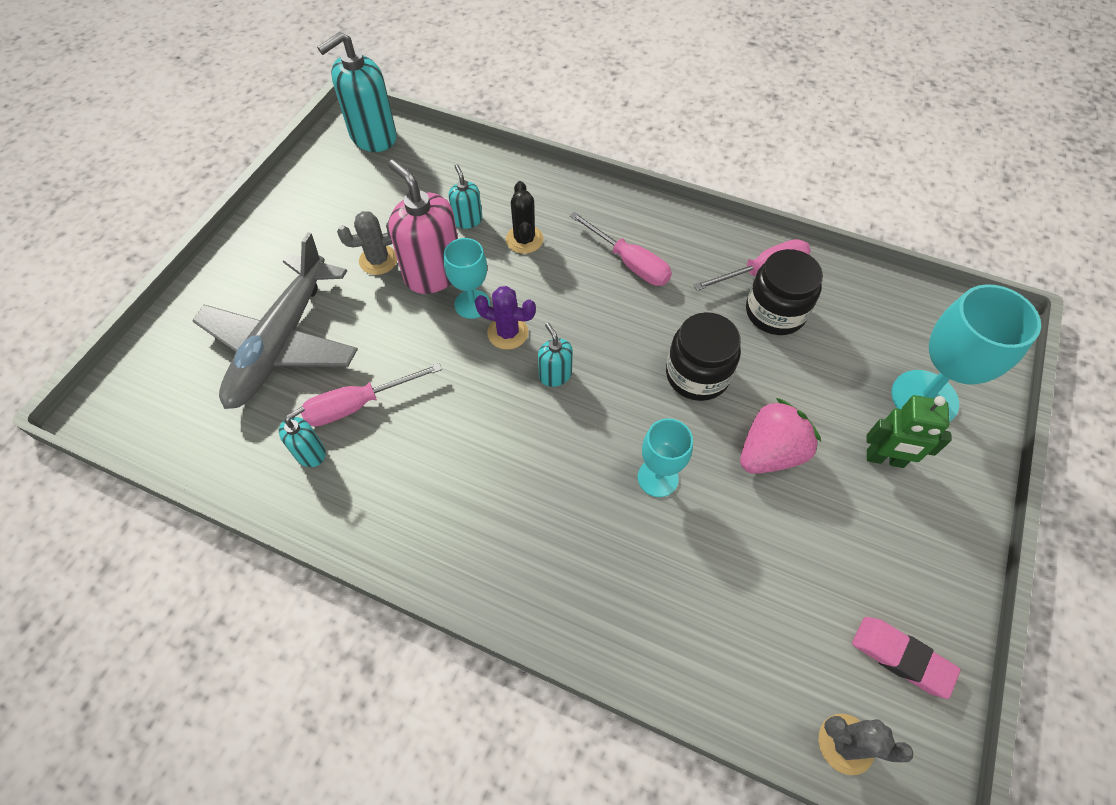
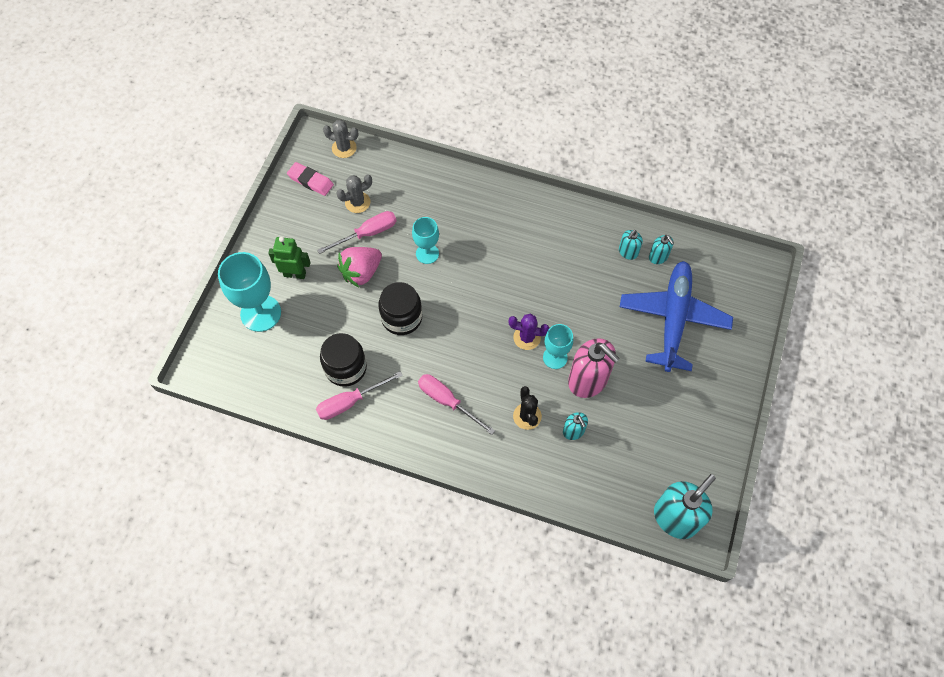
camera: 175 degrees right, 5 degrees up
grey plane [192,232,358,409] -> blue plane [620,261,733,372]
pink screwdriver [301,363,442,427] -> pink screwdriver moved to [317,211,397,254]
grey cactus [337,211,397,275] -> grey cactus moved to [336,175,372,213]
turquoise soap dispenser [538,323,573,387] -> turquoise soap dispenser moved to [649,235,674,264]

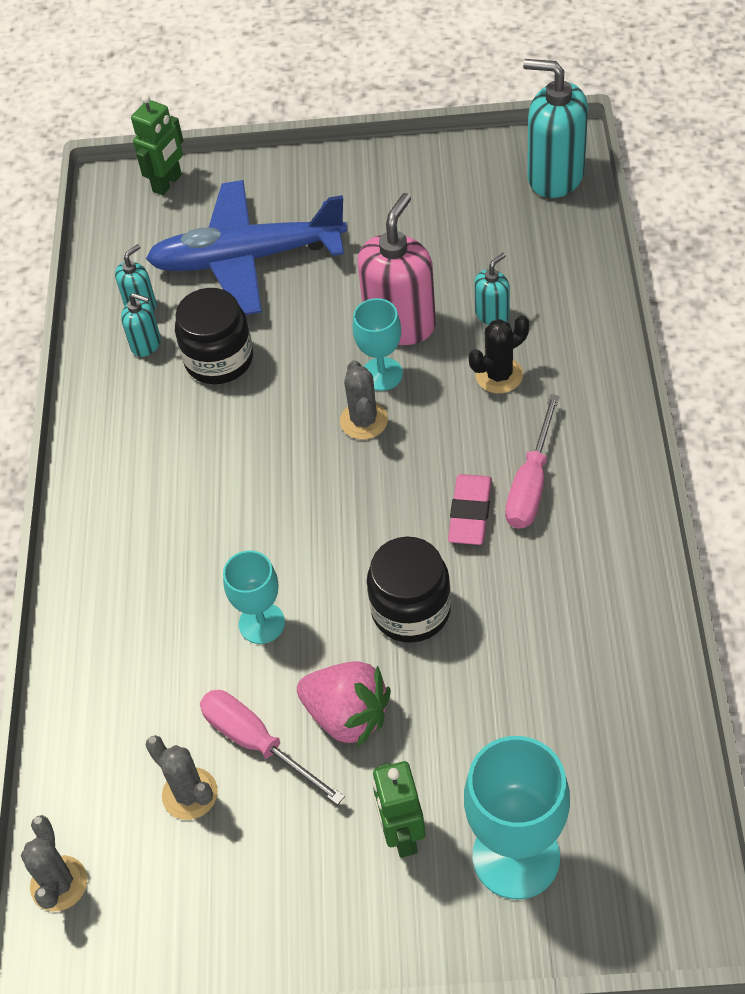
camera: 105 degrees left, 10 degrees down
pink eraser [287,162,334,196] -> pink eraser moved to [448,474,492,545]
pink screwdriver [316,371,403,420] -> none
black jar [320,333,367,387] -> black jar moved to [175,288,253,384]
purple cactus [508,314,549,350] -> grey cactus [340,360,388,440]
none -> green robot [131,94,183,195]

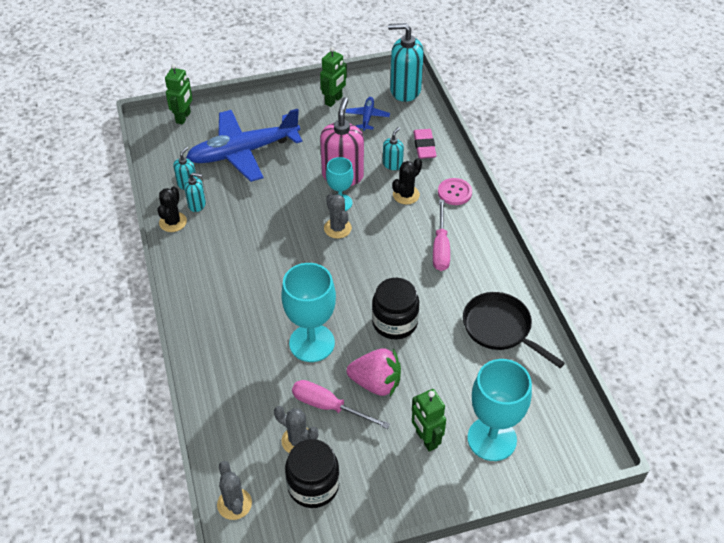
camera: 20 degrees left, 5 degrees down
black jar [175,288,253,384] -> black jar moved to [285,439,340,508]
turquoise goblet [223,550,285,644] -> turquoise goblet [281,263,336,362], size x1.68
pink eraser [448,474,492,545] -> pink eraser moved to [413,129,437,159]
none -> black cactus [157,187,187,232]
none -> green robot [320,47,347,107]
none -> blue plane [345,97,390,131]
none -> pink button [438,178,472,205]
none -> black pan [463,292,565,368]

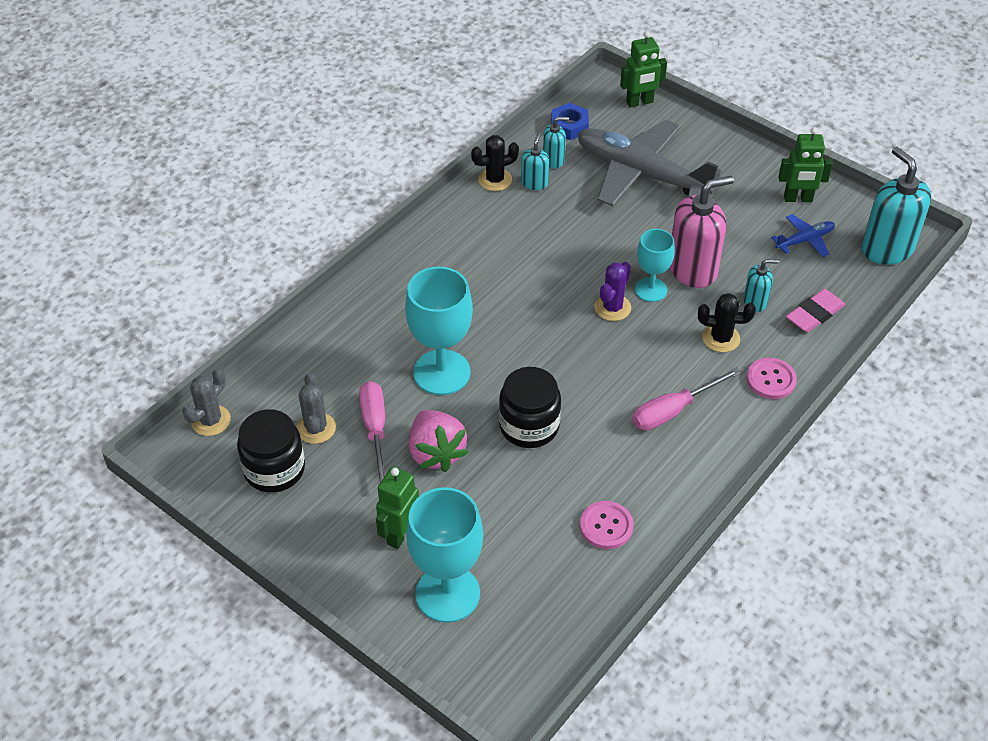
camera: 55 degrees right, 0 degrees up
turquoise soap dispenser [184,173,206,212] -> turquoise soap dispenser turned 135 degrees counterclockwise [521,133,549,190]
blue plane [186,109,303,182] -> grey plane [578,120,722,206]
grey cactus [324,193,352,239] -> purple cactus [594,262,631,321]
black pan [463,292,565,368] -> pink button [580,501,634,549]
none -> blue nut [551,103,589,140]

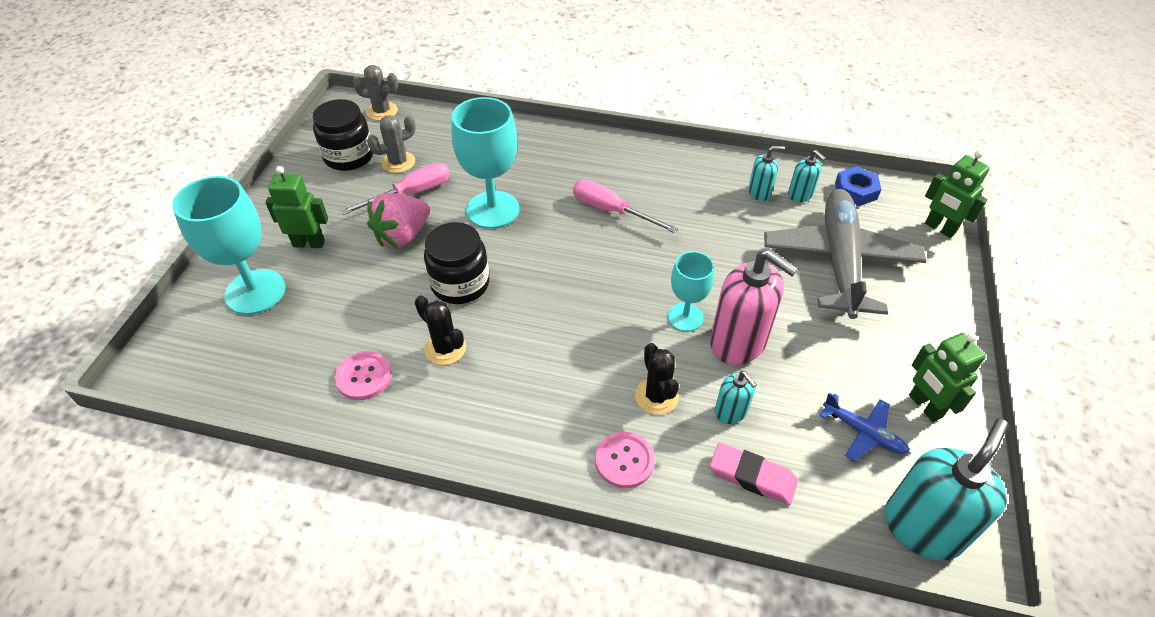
camera: 65 degrees right, 0 degrees up
black cactus [471,135,519,191] -> black cactus moved to [415,295,466,365]
purple cactus [594,262,631,321] -> none
pink screwdriver [632,368,741,431] -> pink screwdriver moved to [573,180,678,233]

